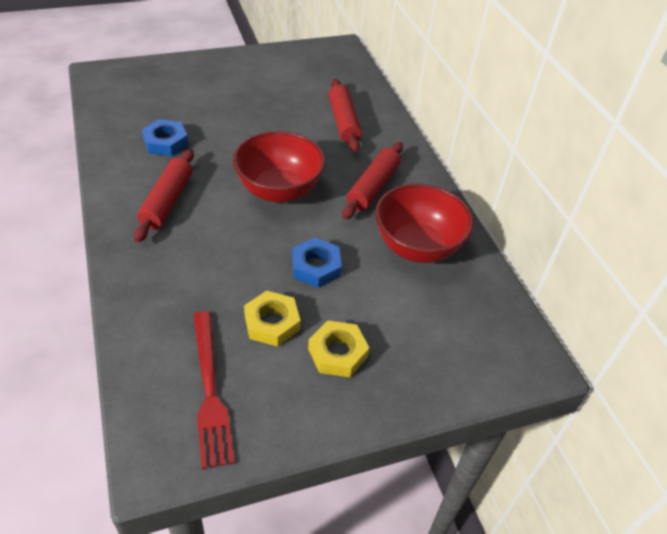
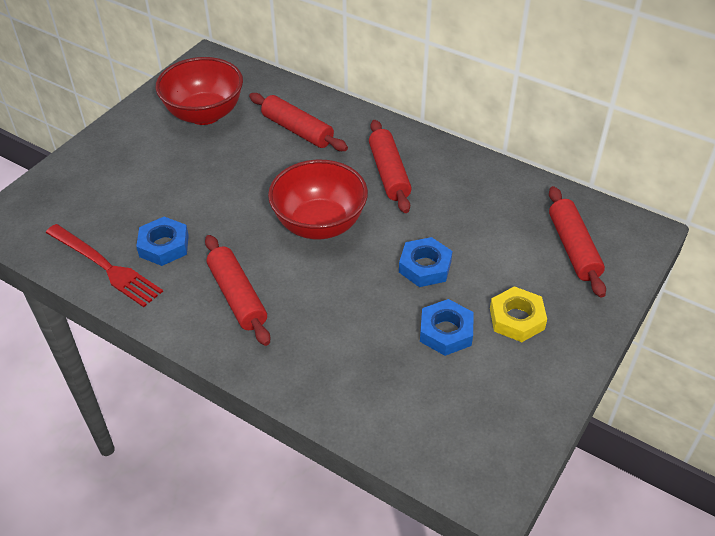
camera: 35 degrees left, 0 degrees up
red fork [194,311,234,469] -> red fork moved to [46,224,163,307]
yellow nut [244,291,300,347] -> blue nut [420,299,474,356]
red bowl [375,184,474,263] -> red bowl moved to [156,57,243,125]
none -> red rolling pin [549,186,606,298]

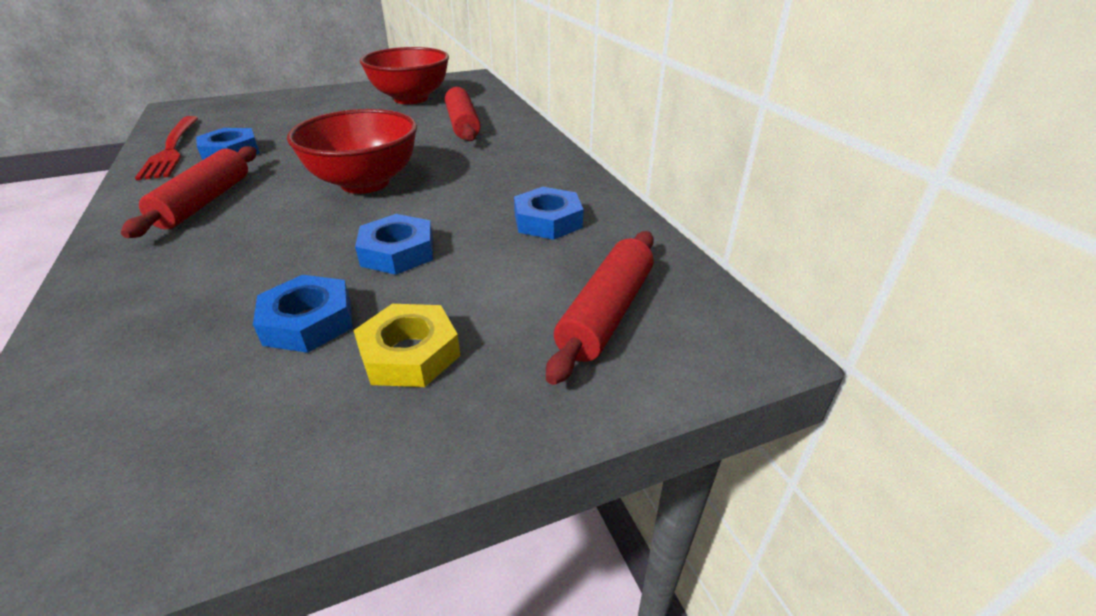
camera: 35 degrees right, 10 degrees down
red rolling pin [369,120,412,213] -> none
none -> blue nut [514,187,583,240]

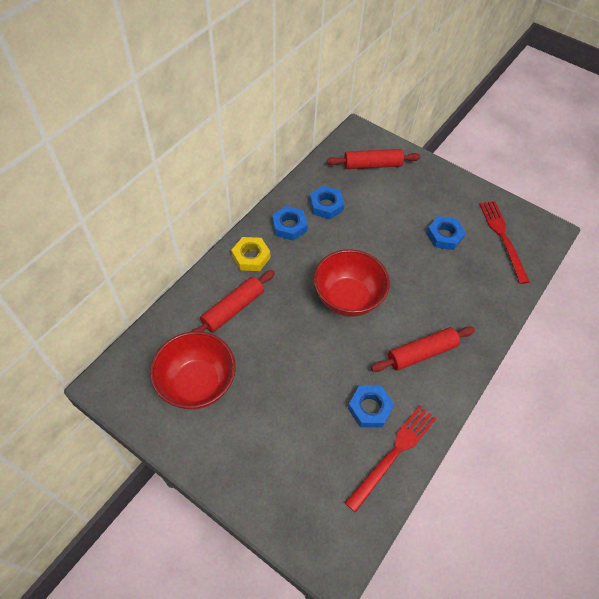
camera: 125 degrees left, 20 degrees up
yellow nut [353,304,461,387] -> yellow nut moved to [231,237,270,271]
blue nut [355,214,433,275] -> blue nut moved to [272,206,308,241]
none -> red fork [479,201,530,284]

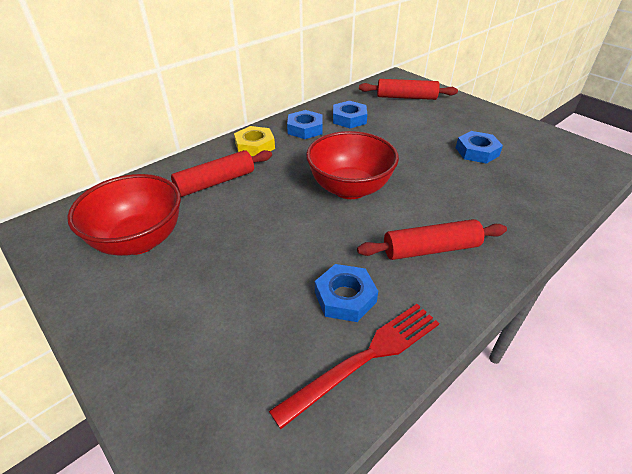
camera: 15 degrees right, 15 degrees down
red fork [479,201,530,284] -> none

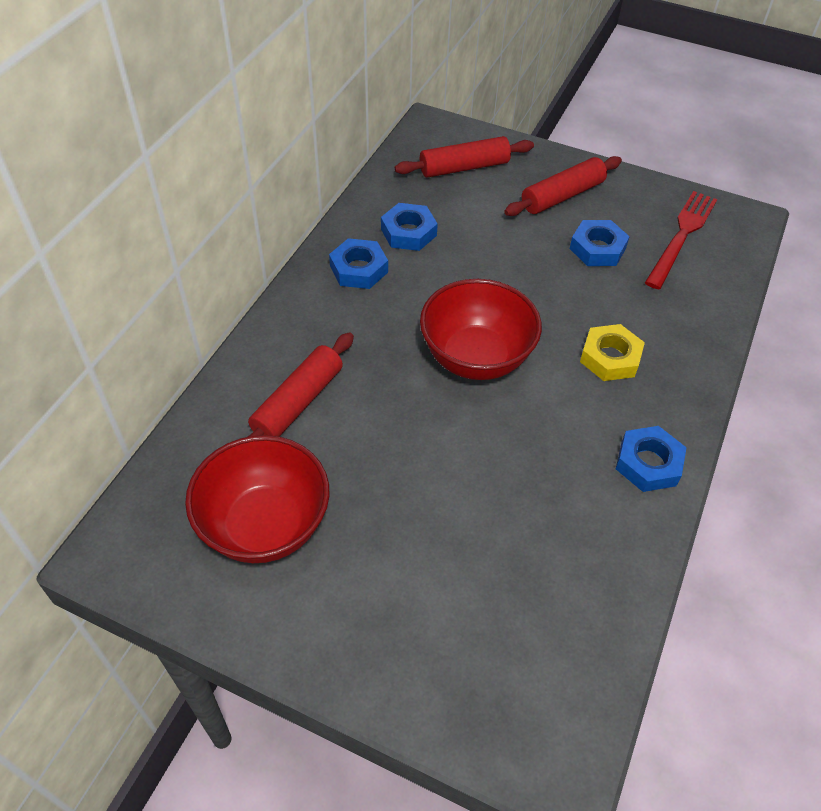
camera: 25 degrees left, 10 degrees up
yellow nut [234,126,275,156] -> yellow nut moved to [580,324,645,381]
red fork [269,304,439,429] -> red fork moved to [645,191,717,289]
blue nut [315,264,378,322] -> blue nut moved to [616,426,687,492]
red rolling pin [357,219,507,260] -> red rolling pin moved to [504,156,622,216]

